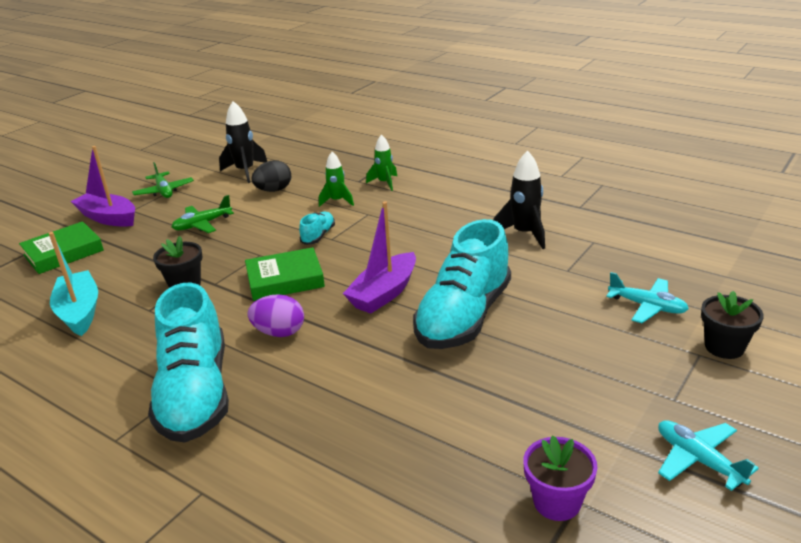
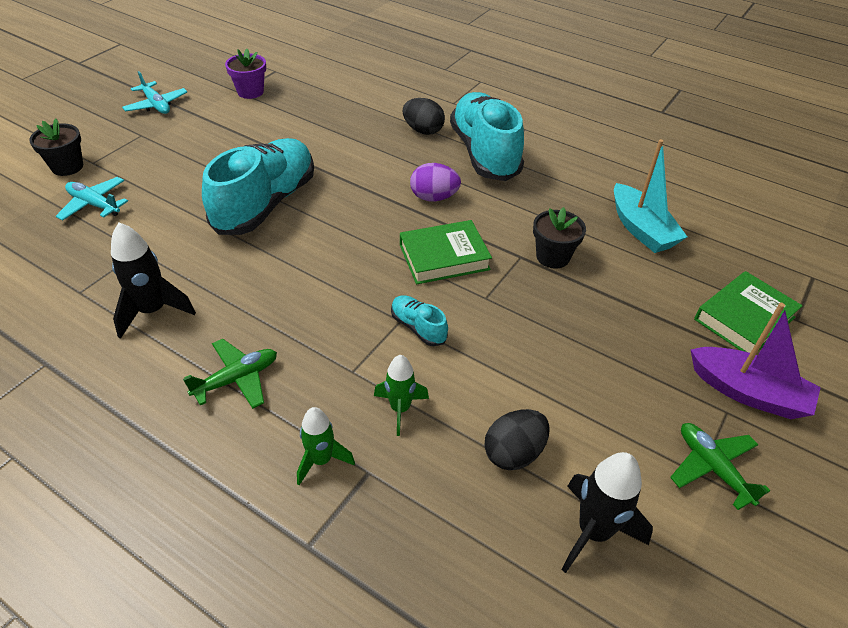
camera: 175 degrees right, 15 degrees up
green plane [171,195,234,233] -> green plane moved to [183,339,277,409]
turquoise shoe [299,212,335,245] -> turquoise shoe turned 120 degrees clockwise [391,295,448,346]
purple boat [343,201,416,314] -> none
none -> black egg [403,98,445,135]

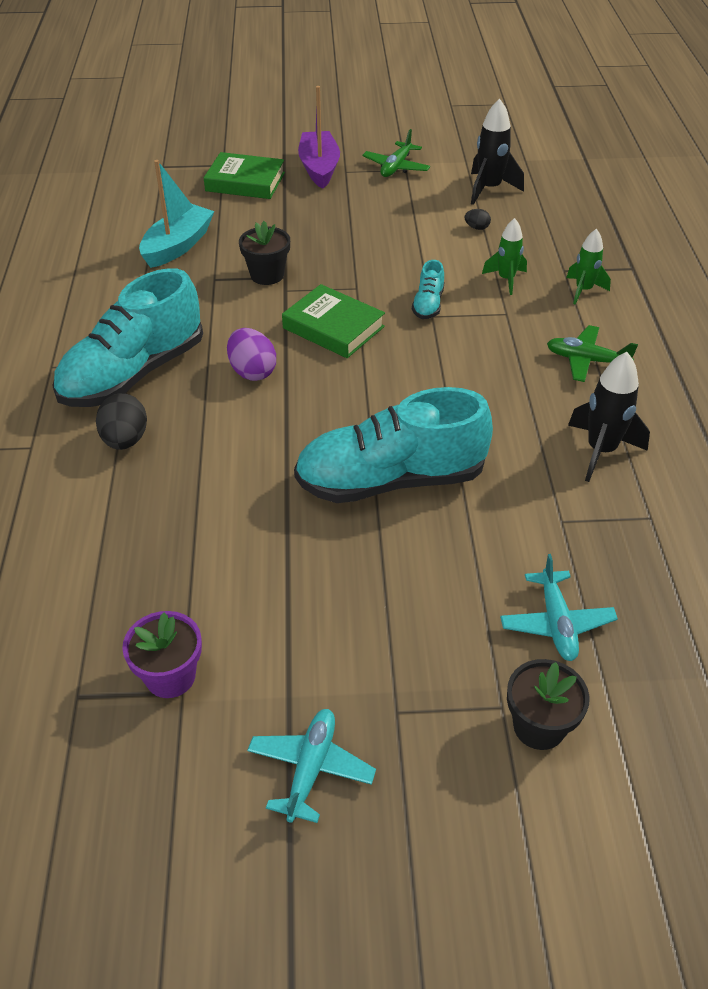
camera: 125 degrees left, 0 degrees up
black egg [484,409,550,470] -> black egg [465,209,491,230], size x0.52

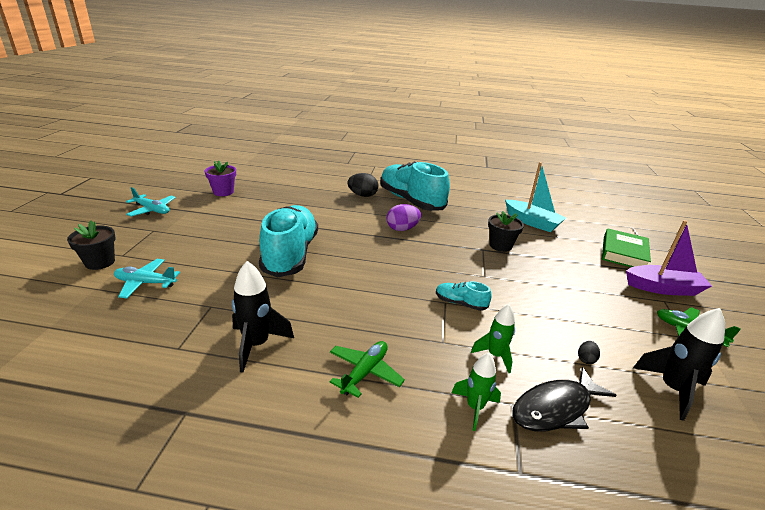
camera: 100 degrees right, 15 degrees down
green book [282,284,385,358] -> none
none -> black fish [512,367,616,431]

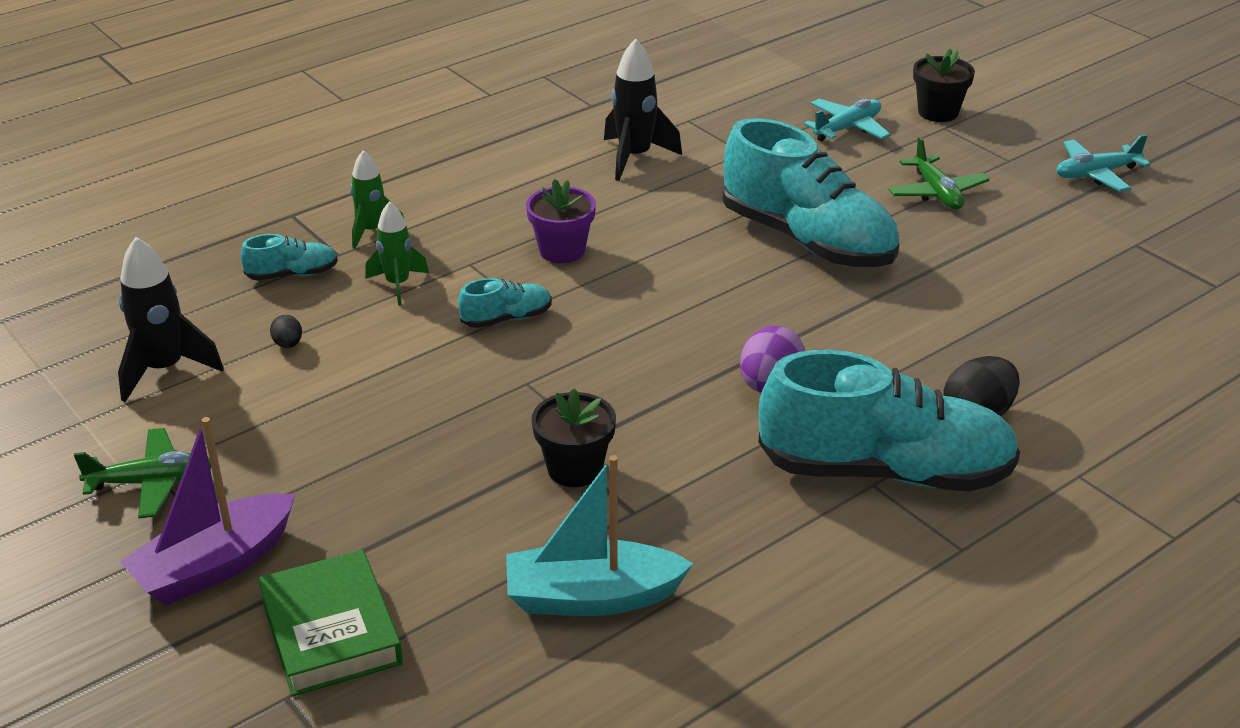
camera: 135 degrees right, 5 degrees up
purple flower pot [205,161,236,196] -> purple flower pot moved to [526,179,596,263]
green plane [329,341,405,398] -> green plane moved to [888,137,990,210]
black fish [512,367,616,431] -> turquoise shoe [240,234,338,281]

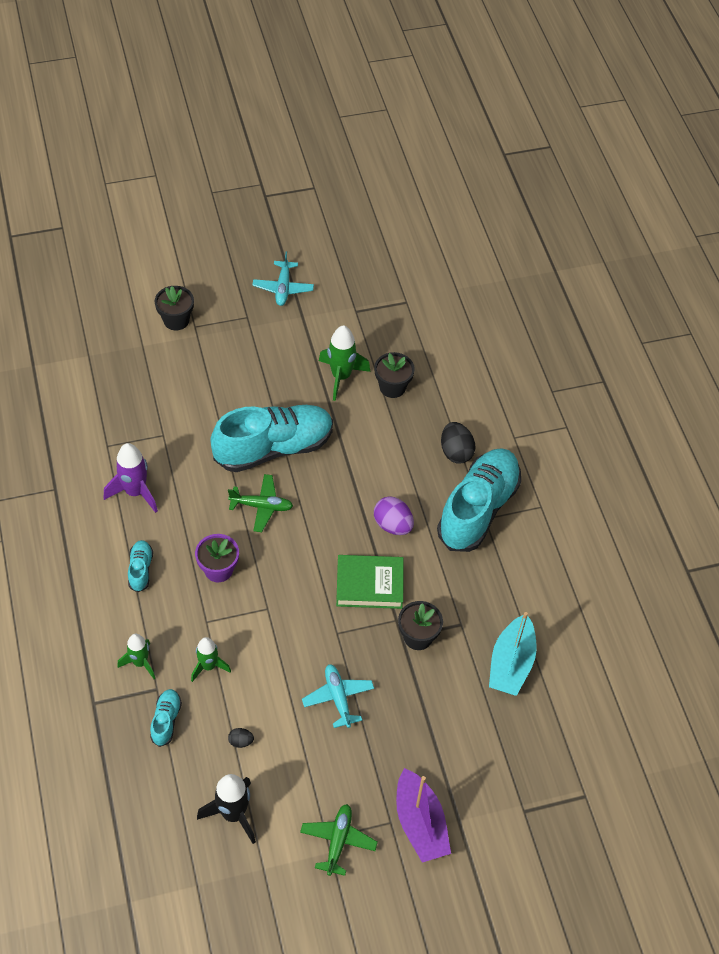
camera: 70 degrees left, 20 degrees up
green book [258,550,403,696] -> green book moved to [336,555,404,609]
turquoise shoe [458,278,552,328] -> turquoise shoe moved to [128,540,153,592]
black rocket [604,39,682,181] -> purple rocket [104,443,158,513]
turquoise plane [803,99,891,141] -> turquoise plane moved to [302,664,374,728]
green plane [888,137,990,210] -> green plane moved to [228,474,293,532]
none -> green rocket [319,325,370,401]
none -> black flower pot [374,352,415,398]

